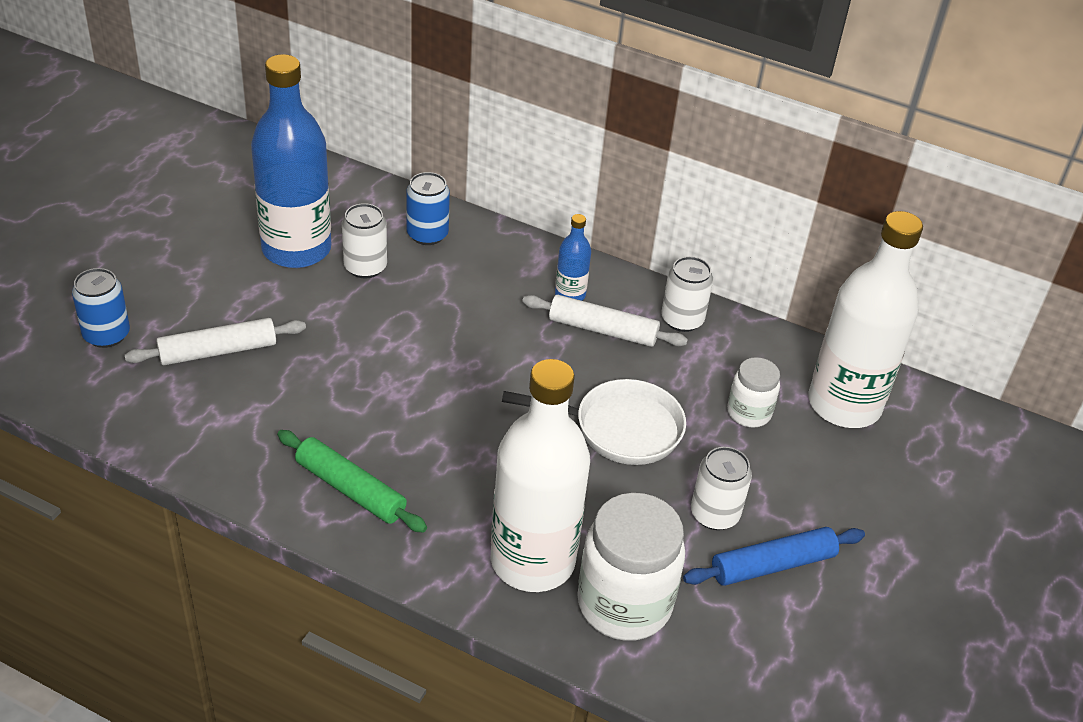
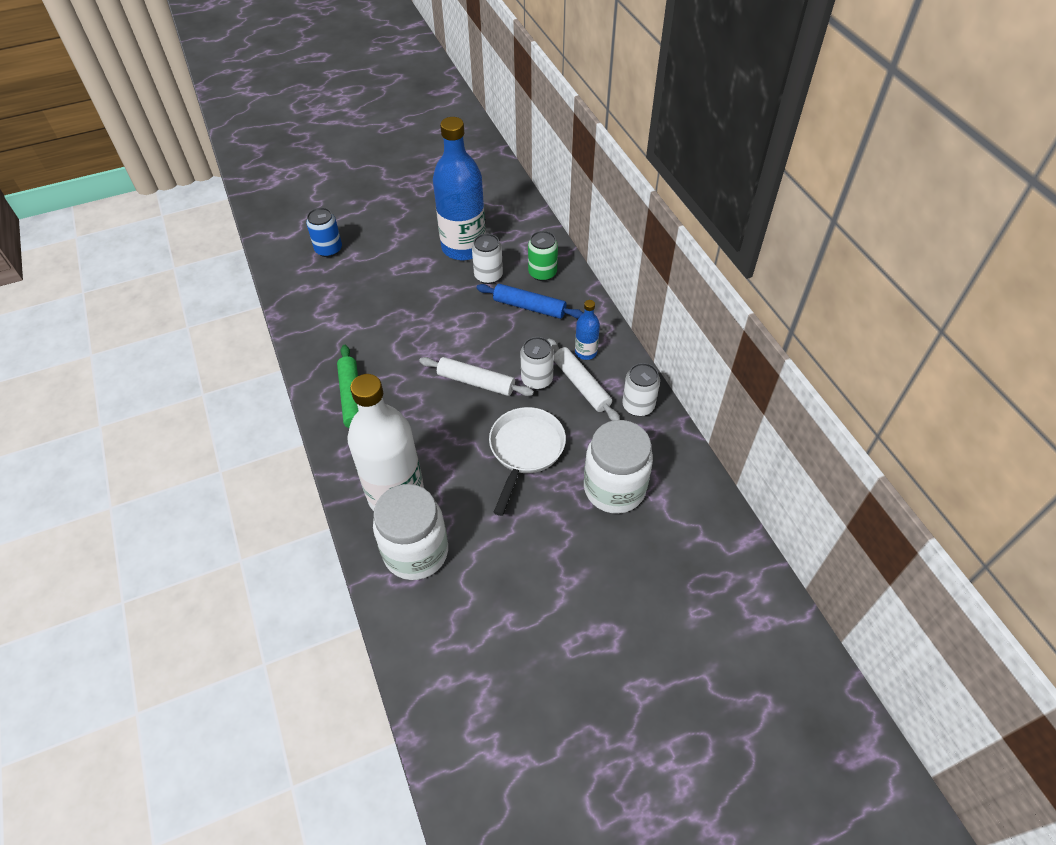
camera: 45 degrees right, 10 degrees up
white rolling pin [125,318,306,365] -> white rolling pin moved to [419,357,534,396]
blue can [406,172,450,245] -> green can [528,231,558,281]
white pan [502,379,686,465] -> white pan turned 120 degrees counterclockwise [489,407,566,516]
blue rolling pin [683,527,865,586] -> blue rolling pin moved to [476,284,583,319]
white can [691,447,752,530] -> white can moved to [521,337,554,390]
white jar [727,357,780,427] -> white jar [584,420,653,514], size x1.83
white bottle [808,211,923,428] -> none

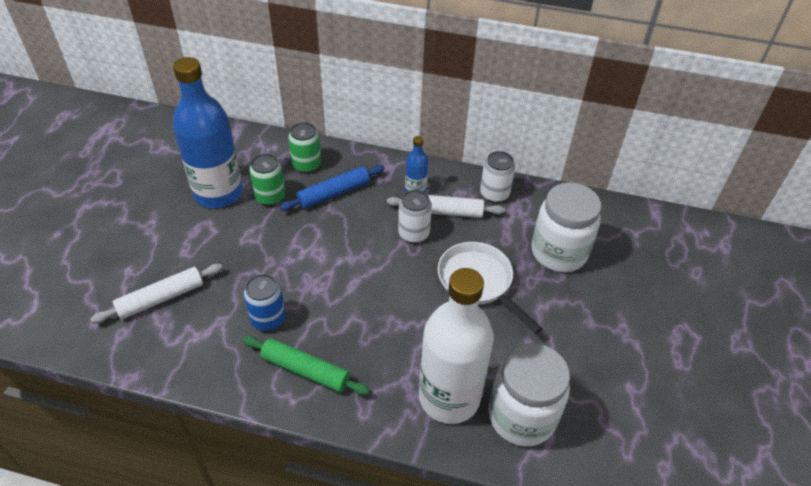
camera: 55 degrees left, 5 degrees down
blue can [306,208,342,257] -> blue can moved to [244,274,286,331]
white rolling pin [419,357,534,396] -> white rolling pin moved to [91,264,223,323]
white can [472,234,503,284] -> green can [249,154,285,206]

